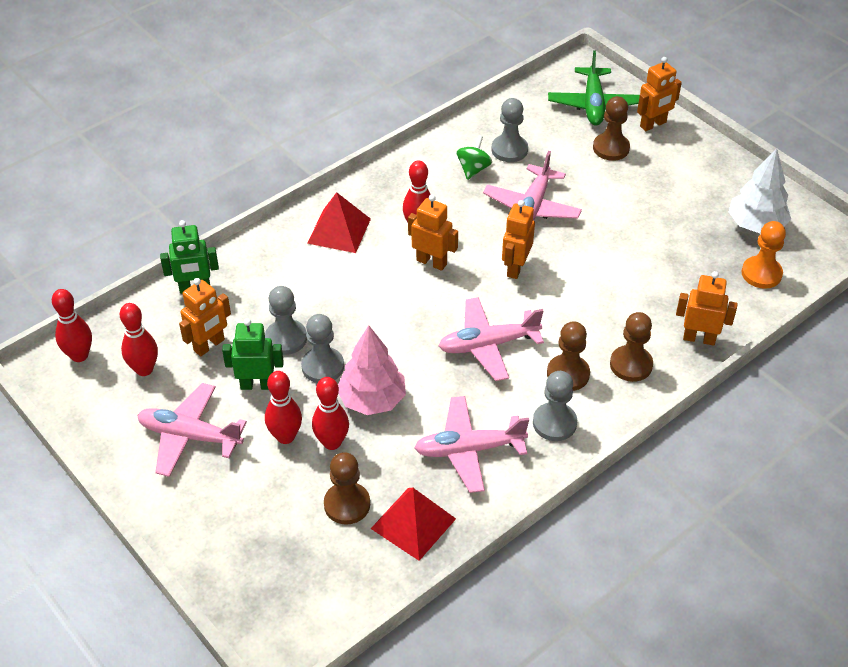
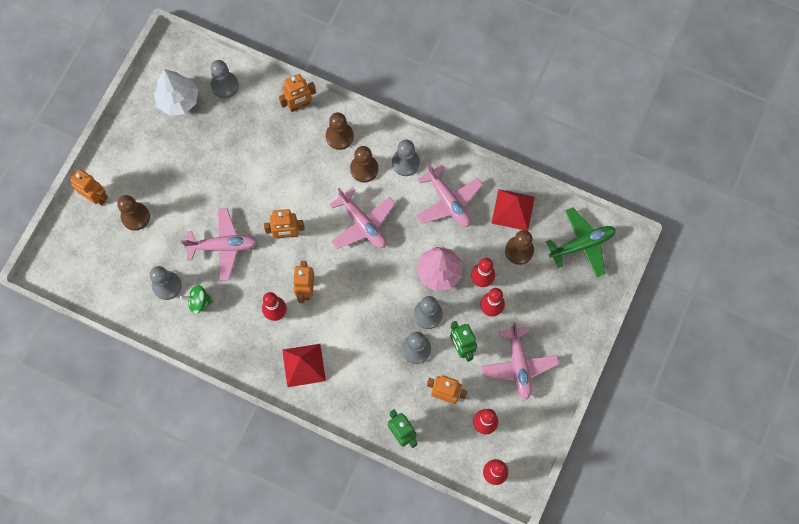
camera: 115 degrees left, 25 degrees up
green plane [548,50,640,126] -> green plane moved to [546,207,616,277]
orange robot [676,271,737,346] -> orange robot turned 105 degrees counterclockwise [279,74,316,112]
orange pawn [742,221,786,289] -> grey pawn [210,60,239,98]

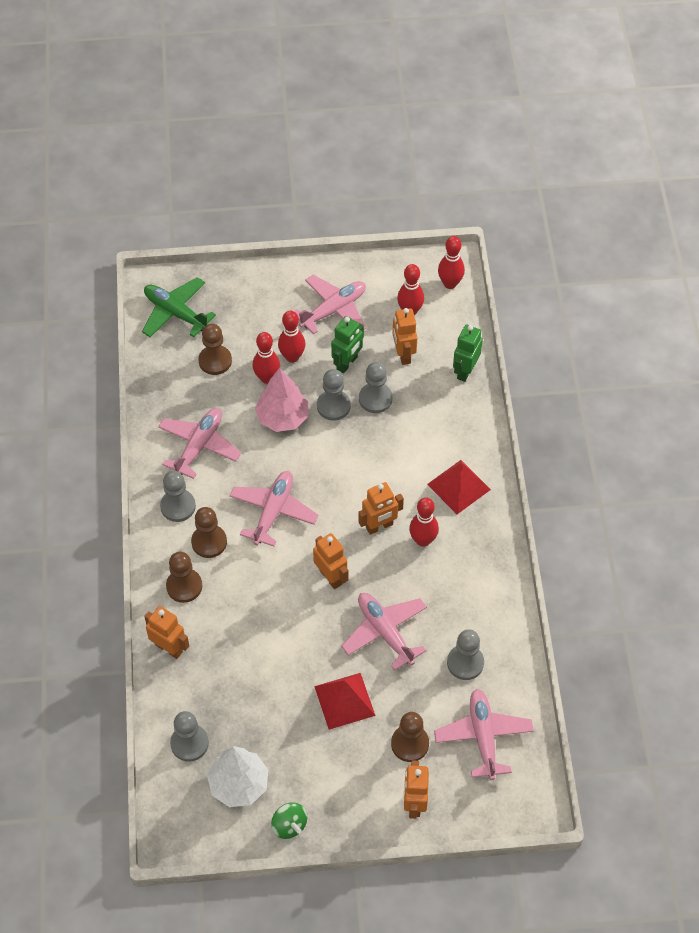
camera: 120 degrees left, 15 degrees down
green spinning top [180,285,214,314] -> green spinning top moved to [271,802,307,839]
red pyramid [491,189,535,231] -> red pyramid moved to [314,673,376,730]
none -> pink plane [434,689,534,780]

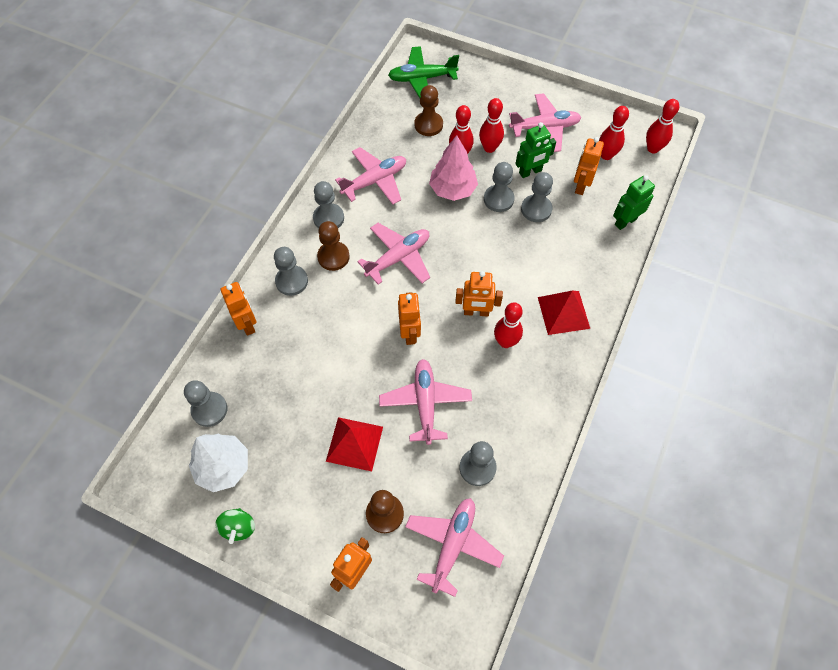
camera: 30 degrees right, 5 degrees up
green plane [142,277,216,337] -> green plane turned 75 degrees counterclockwise [388,46,459,98]
brown pawn [166,552,202,603] -> grey pawn [274,247,308,296]

